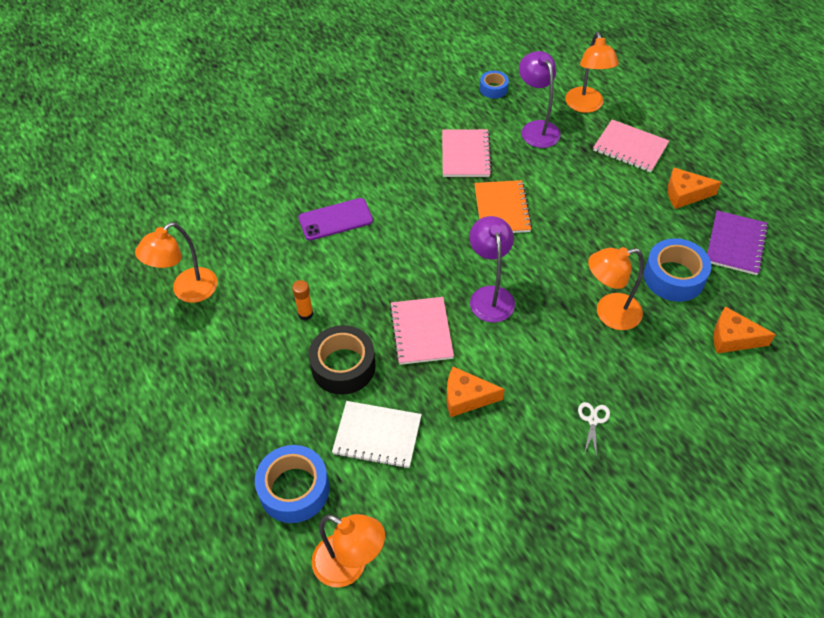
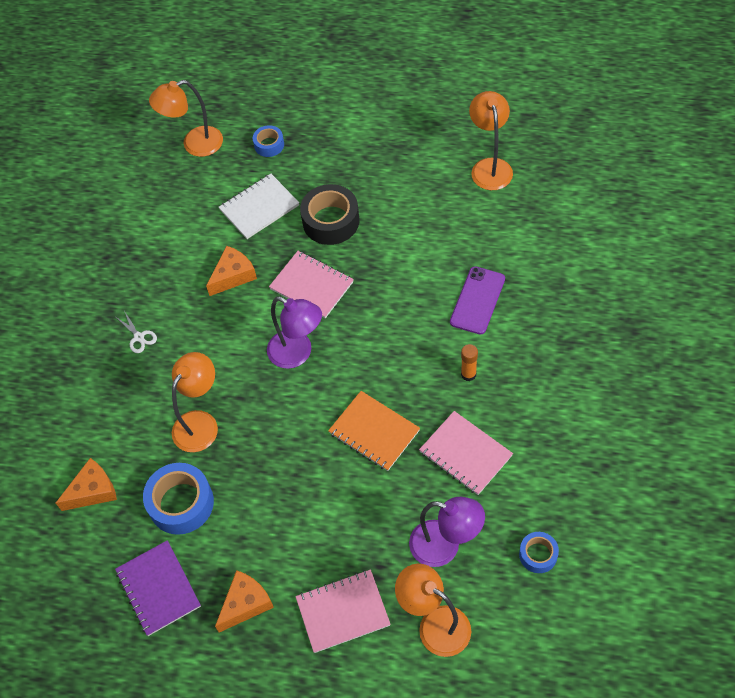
camera: 135 degrees right, 5 degrees up
blue tape [255,445,329,523] -> blue tape [253,125,284,157], size x0.55
orange glue stick [292,280,313,320] -> orange glue stick moved to [461,344,478,381]

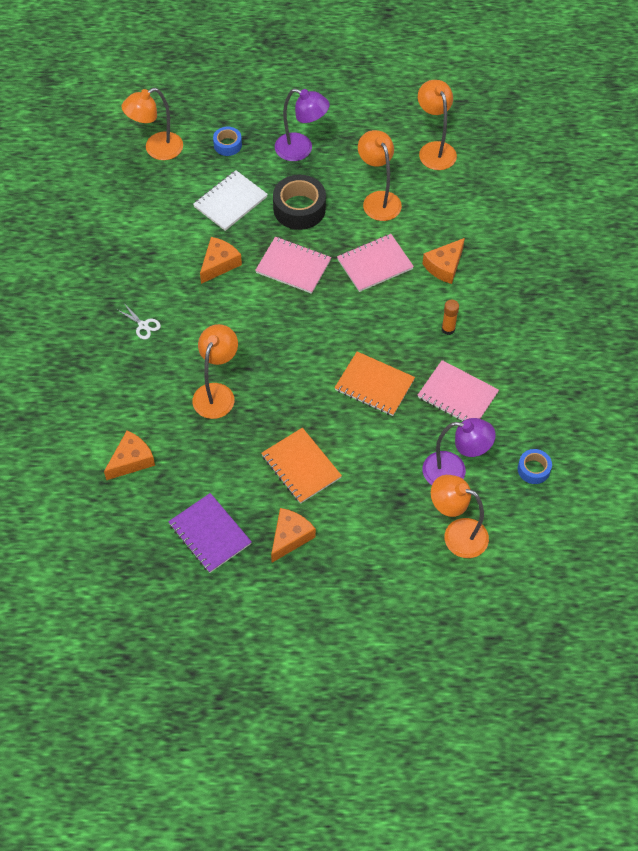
camera: 15 degrees left, 0 degrees up
blue tape [143,463,214,535] -> none
purple lamp [267,297,322,369] -> purple lamp moved to [275,89,330,161]
pink notebook [295,570,391,653] -> pink notebook moved to [337,234,414,292]
purple phone [450,266,505,334] -> orange cheese [423,238,465,284]
none -> orange notebook [261,428,342,504]
none -> orange lamp [358,130,402,221]

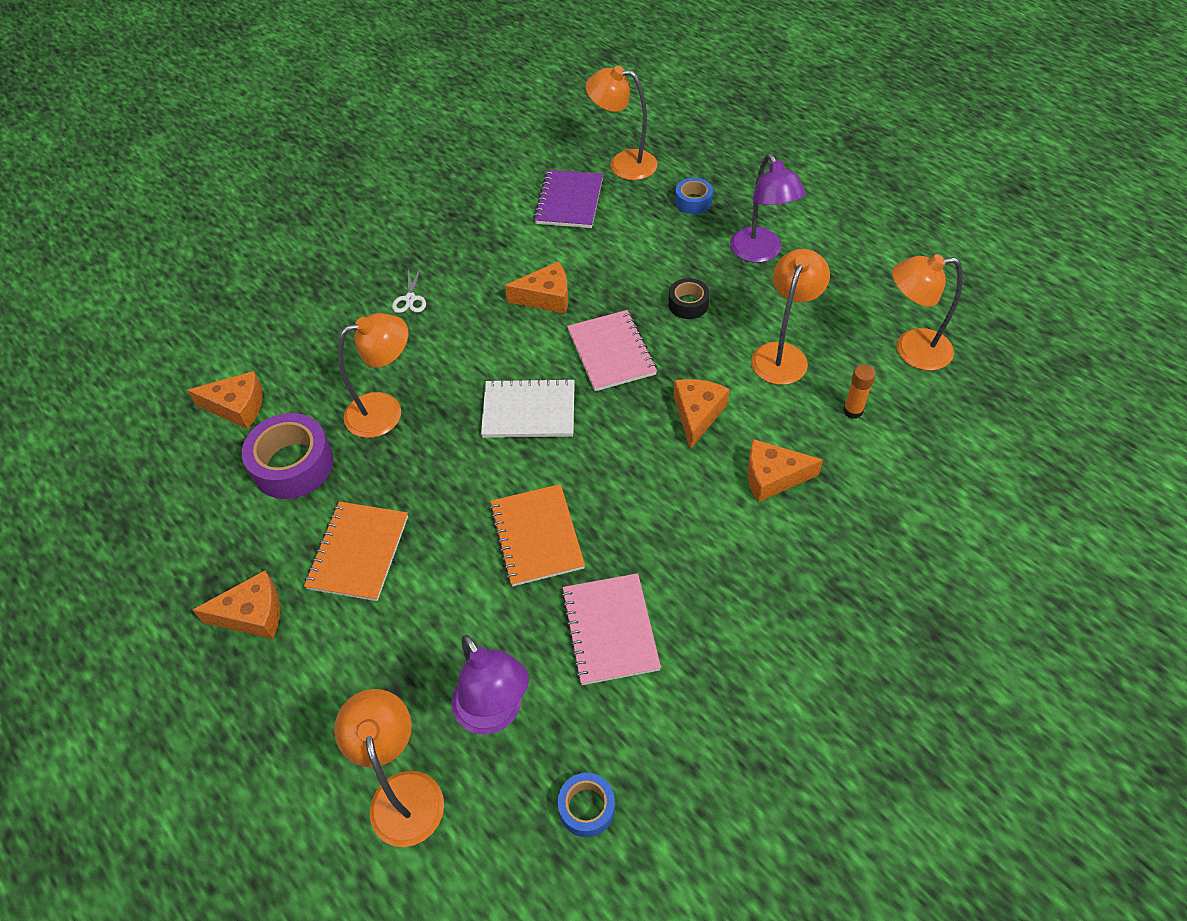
camera: 50 degrees right, 5 degrees down
purple notebook [168,493,252,573] -> purple notebook moved to [534,170,603,228]
white notebook [193,170,268,231] -> white notebook moved to [481,378,575,438]
black tape [273,175,326,230] -> black tape [668,278,710,319], size x0.55
pink notebook [337,234,414,292] -> orange cheese [673,379,729,449]
orange lamp [418,80,457,170] -> orange lamp turned 120 degrees counterclockwise [892,254,963,371]
orange glue stick [442,300,459,335] -> orange glue stick moved to [843,364,876,419]
none -> purple tape [242,413,334,499]

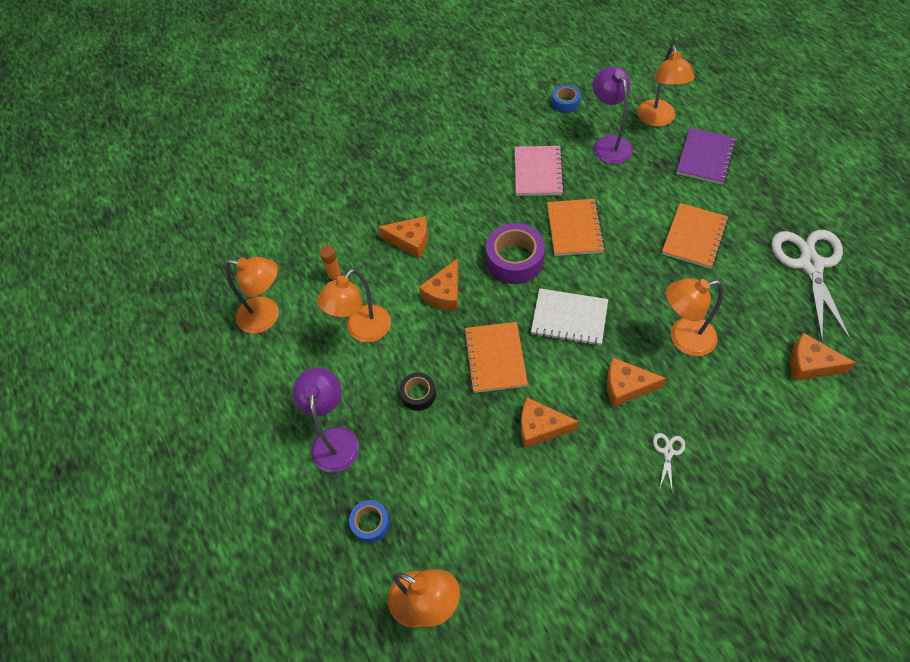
camera: 165 degrees left, 5 degrees up
orange cheese [193,570,280,639] -> orange cheese moved to [607,358,666,407]
purple tape [242,413,334,499] -> purple tape moved to [486,223,545,284]
purple notebook [534,170,603,228] -> purple notebook moved to [676,128,736,185]
pink notebook [567,310,657,391] -> orange notebook [464,322,528,393]
none -> white scissors [771,230,851,342]

